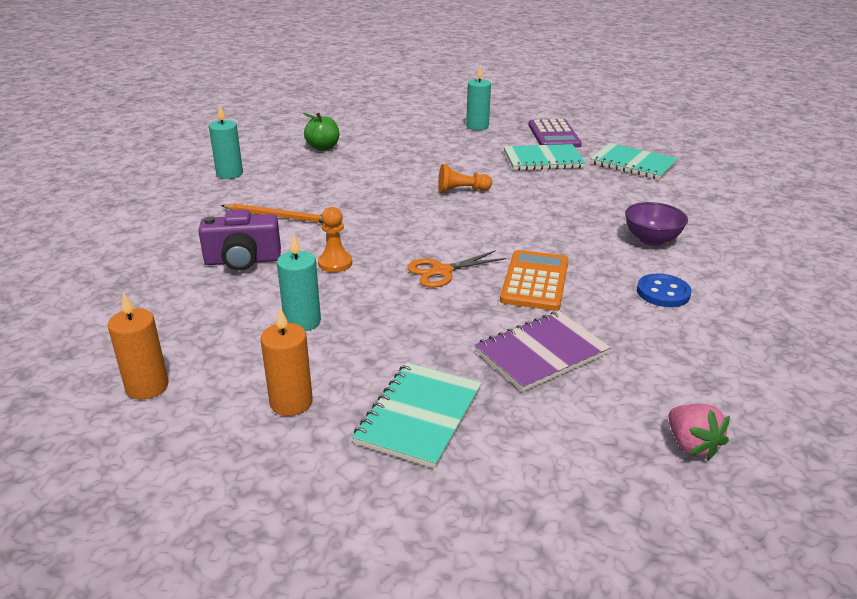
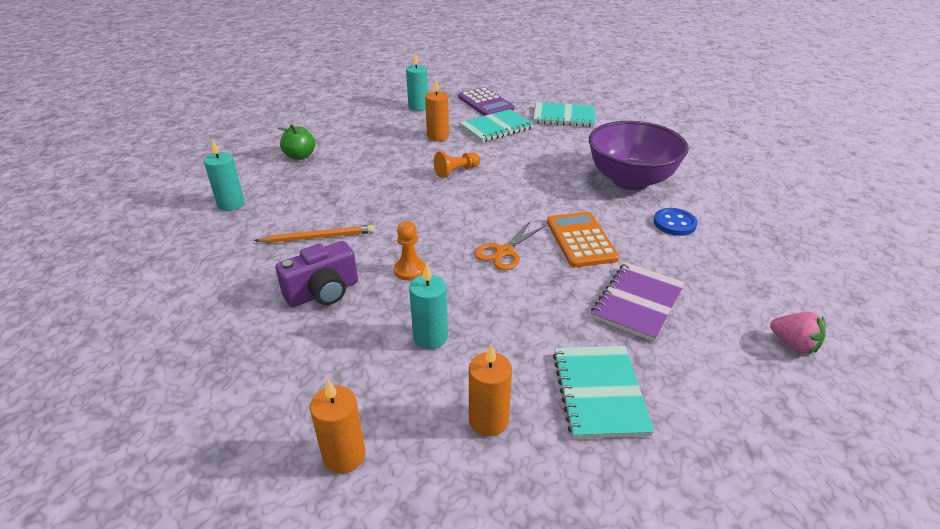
camera: 25 degrees left, 5 degrees up
purple bowl [625,202,688,246] -> purple bowl [589,121,689,190], size x1.93
none -> orange candle [425,80,449,141]

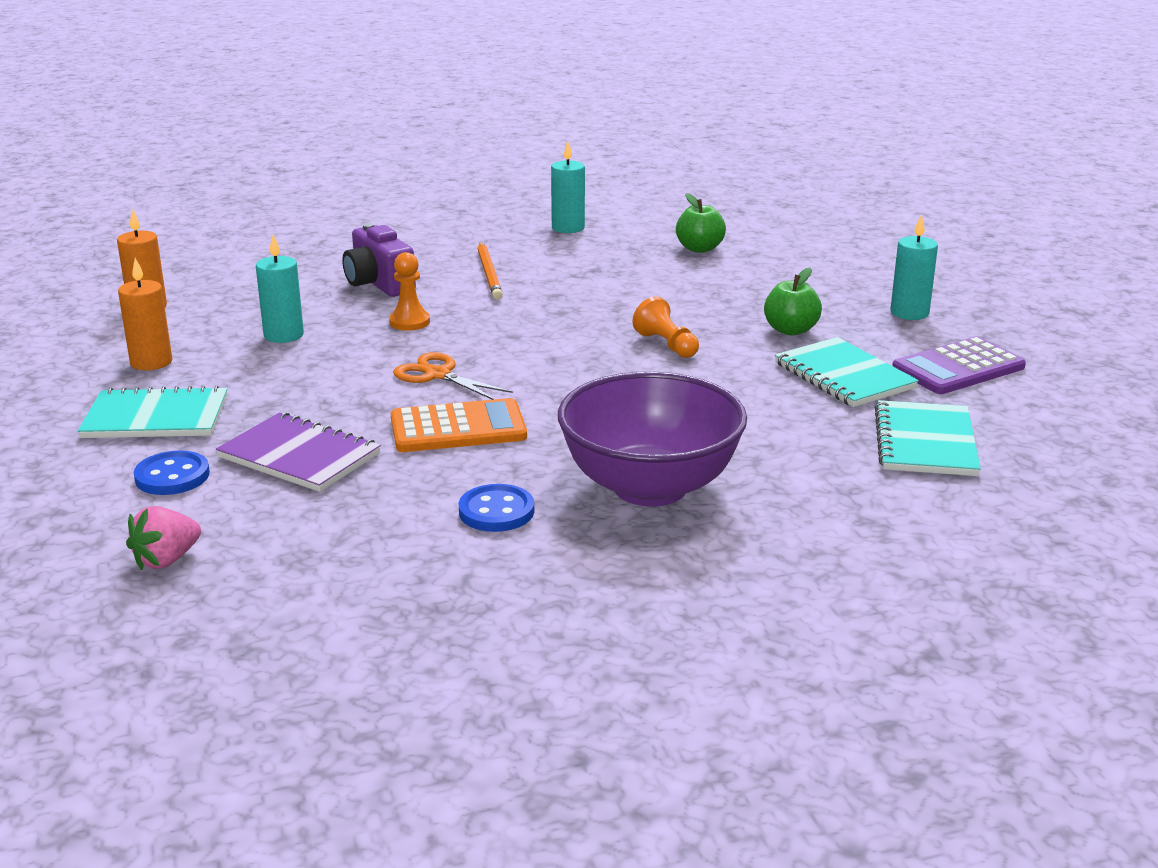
camera: 90 degrees right, 10 degrees down
orange candle [425,80,449,141] -> green apple [764,268,822,336]
none -> blue button [133,451,210,495]

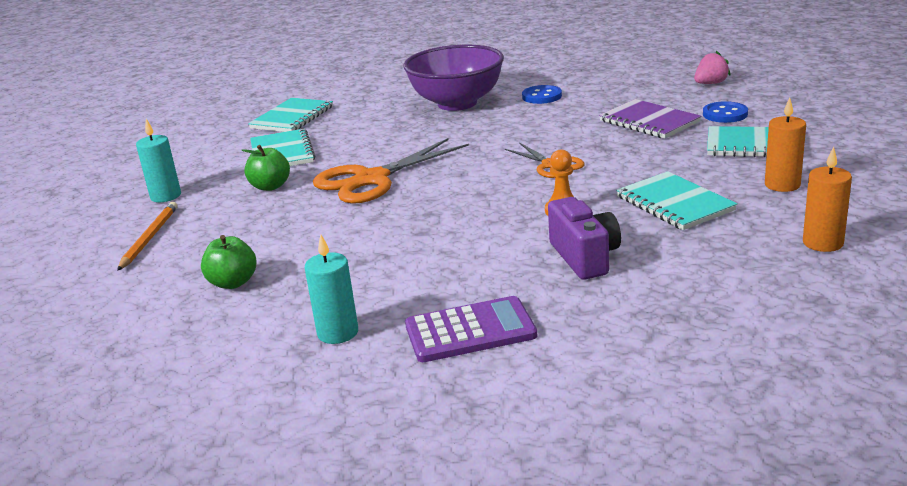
camera: 160 degrees left, 0 degrees up
turquoise candle [256,235,304,343] -> turquoise notebook [616,172,737,230]
orange calculator [391,398,527,452] -> none
orange pencil [478,242,503,300] -> orange pencil moved to [117,202,177,271]
orange pawn [632,296,699,358] -> orange scissors [313,138,469,204]
purple calculator [892,337,1026,394] -> purple calculator moved to [405,296,537,362]

